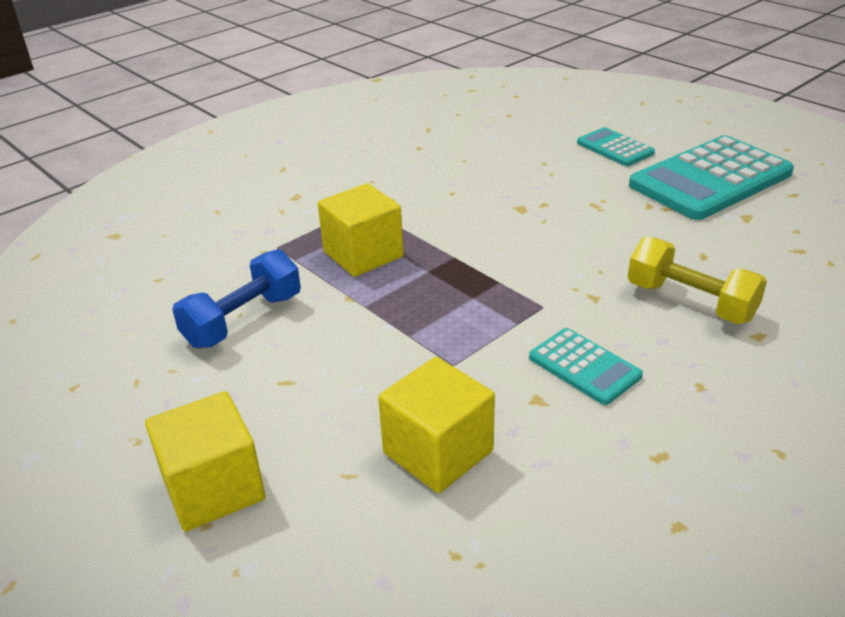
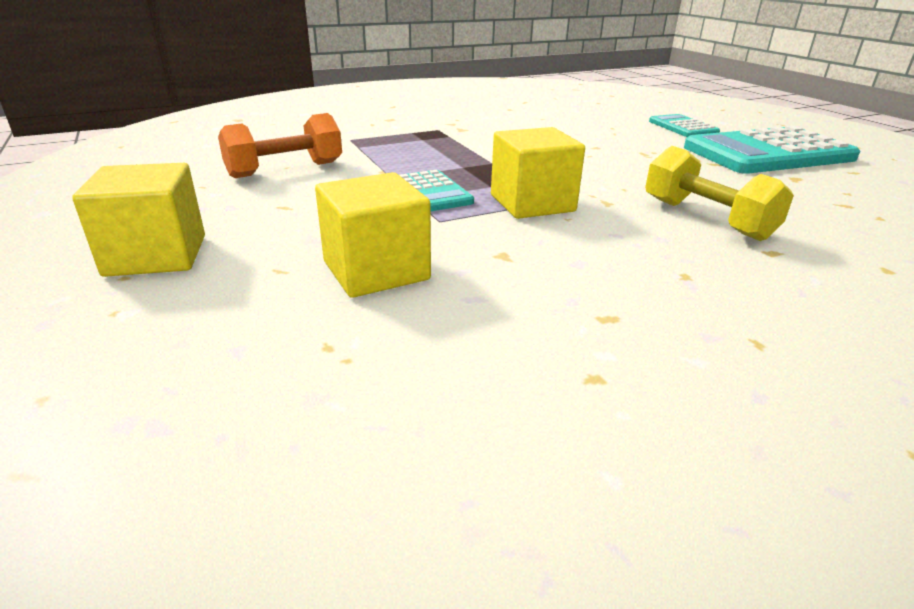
camera: 15 degrees right, 5 degrees down
blue dumbbell [172,249,301,348] -> orange dumbbell [218,113,342,178]
yellow cube [318,183,404,277] -> yellow cube moved to [491,127,585,219]
turquoise calculator [529,328,643,405] -> turquoise calculator moved to [399,170,474,211]

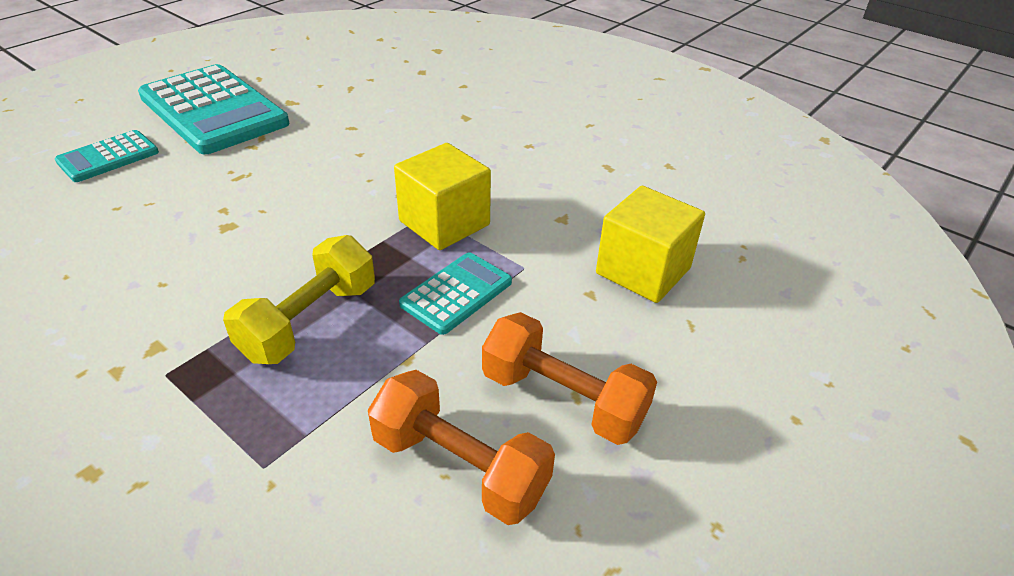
camera: 115 degrees left, 10 degrees up
yellow cube [72,163,205,277] -> none
yellow dumbbell [645,146,794,241] -> yellow dumbbell moved to [223,235,375,364]
none -> orange dumbbell [482,312,657,445]

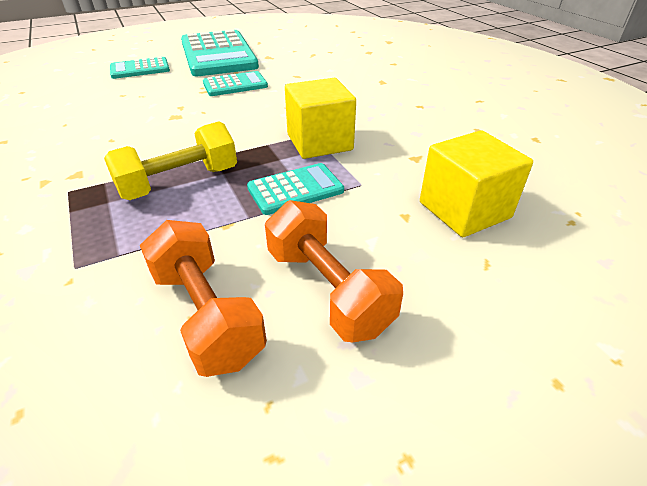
camera: 25 degrees right, 0 degrees up
none -> turquoise calculator [203,71,268,96]

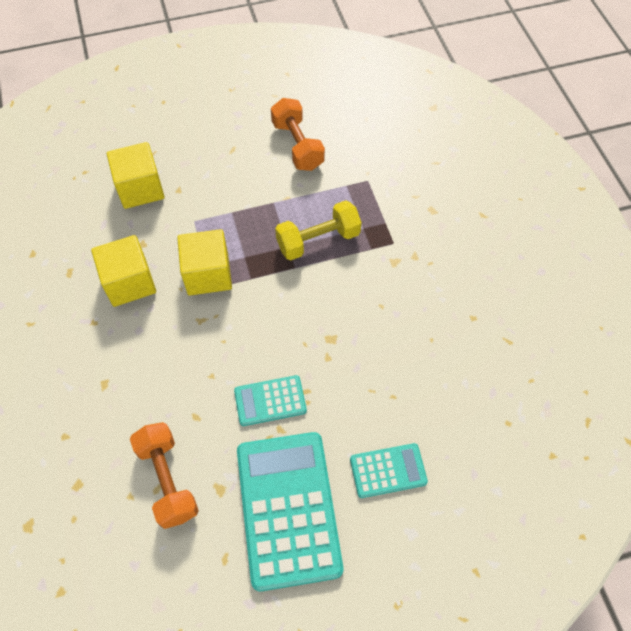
camera: 170 degrees left, 20 degrees up
turquoise calculator [247,163,344,215] -> none
orange dumbbell [265,200,403,342] -> orange dumbbell moved to [130,422,199,529]
none -> yellow cube [91,235,156,307]

